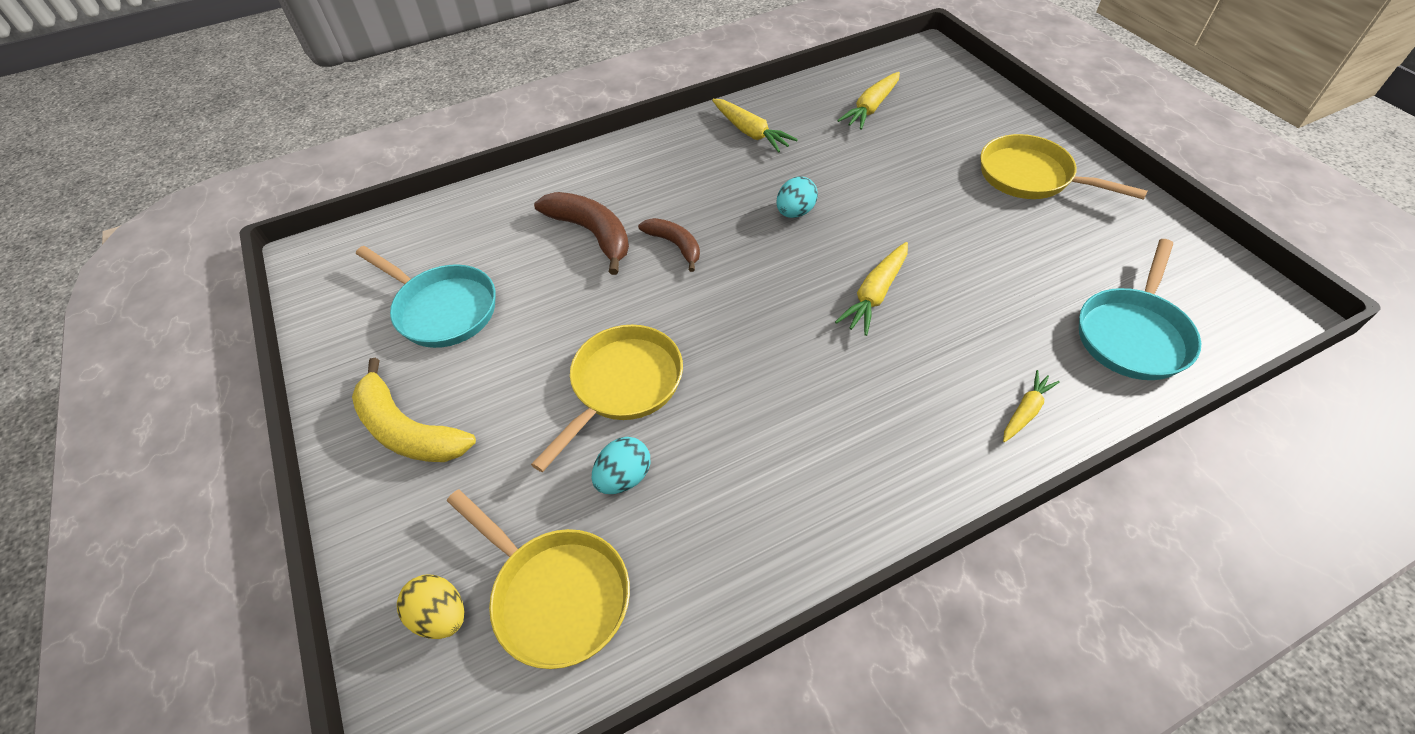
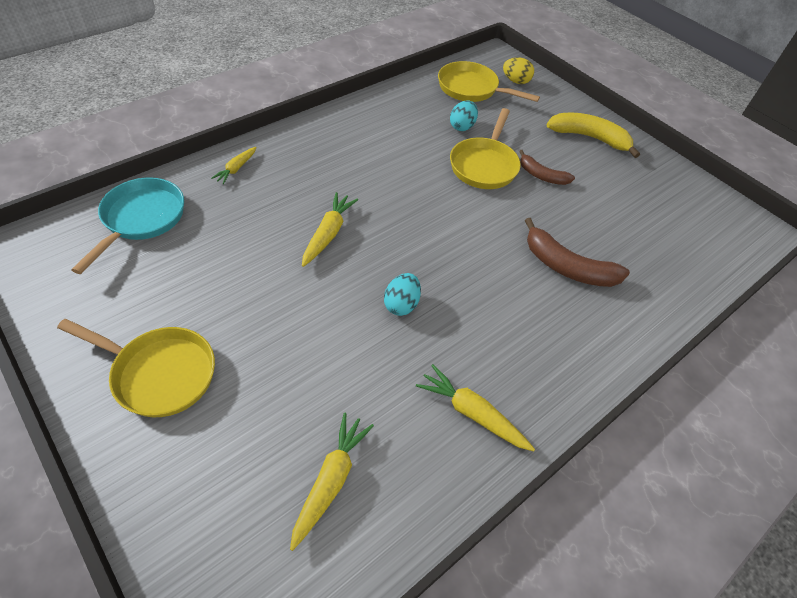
camera: 160 degrees right, 0 degrees up
turquoise pan [356,246,496,348] -> none
brown banana [638,218,700,272] -> brown banana moved to [519,150,575,185]

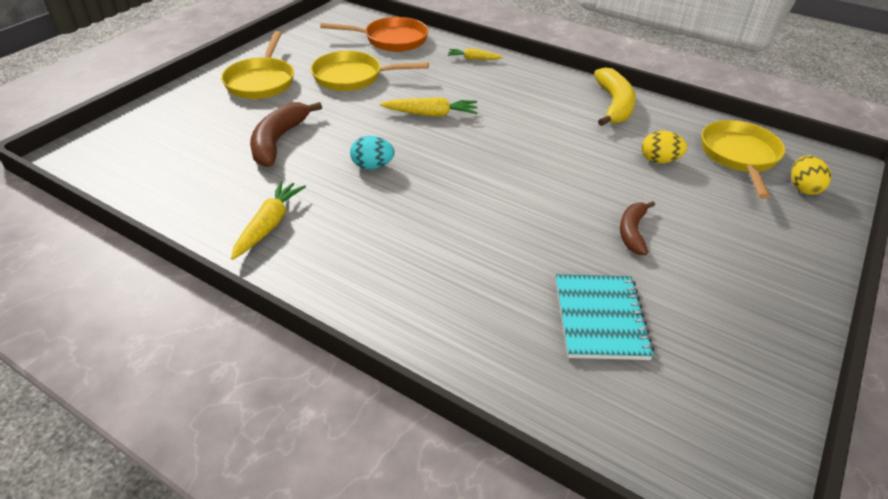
camera: 75 degrees right, 10 degrees down
turquoise pan [71,177,184,274] -> orange pan [320,17,429,52]
yellow carrot [290,413,374,551] -> none
turquoise egg [450,100,478,131] -> yellow egg [642,131,687,163]
yellow pan [450,108,521,189] -> yellow pan moved to [311,51,429,91]
brown banana [525,218,630,287] -> brown banana moved to [250,102,322,167]
yellow banana [547,112,640,158] -> yellow banana moved to [594,67,636,126]
none -> turquoise notebook [556,274,654,360]

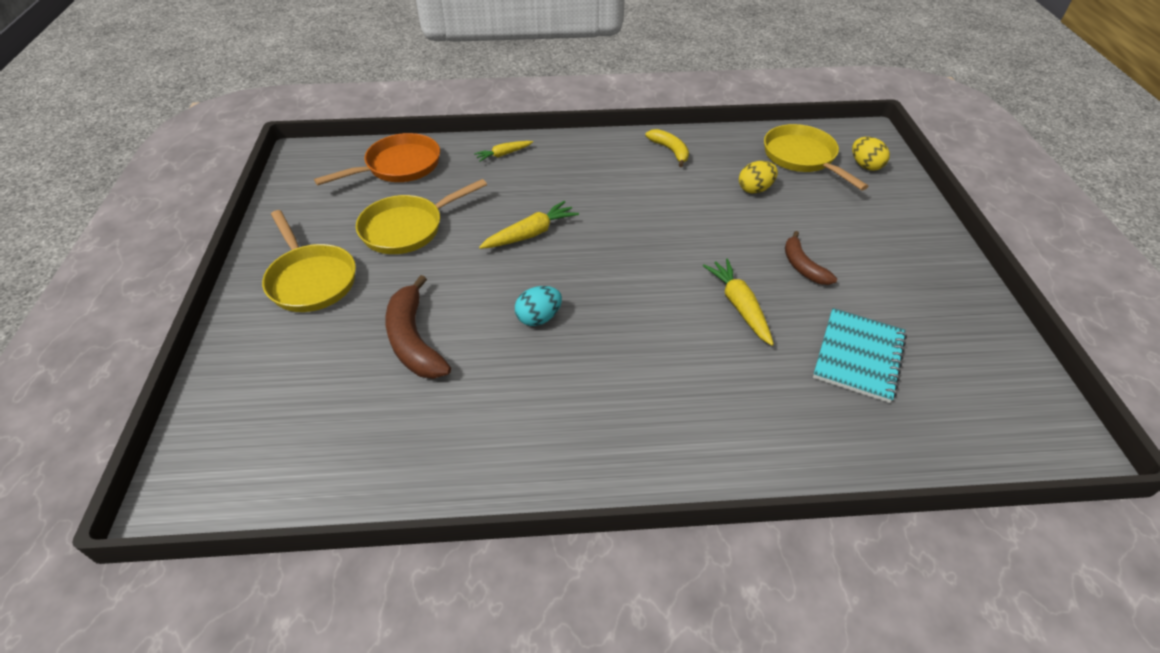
camera: 35 degrees left, 5 degrees up
yellow carrot [231,180,306,260] -> yellow carrot moved to [703,259,774,346]
turquoise notebook [556,274,654,360] -> turquoise notebook turned 60 degrees clockwise [813,308,907,403]
yellow banana [594,67,636,126] -> yellow banana [645,129,689,167], size x0.63

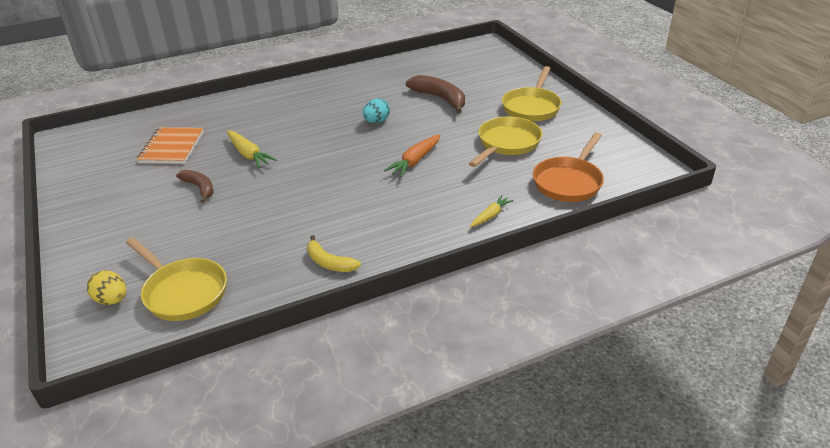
camera: 160 degrees right, 10 degrees down
yellow pan [262,210,356,312] -> yellow pan turned 105 degrees counterclockwise [502,66,562,122]
yellow carrot [479,201,579,249] -> orange carrot [384,134,441,177]
yellow egg [739,161,778,194] -> none
turquoise notebook [813,308,907,403] -> orange notebook [137,127,204,164]

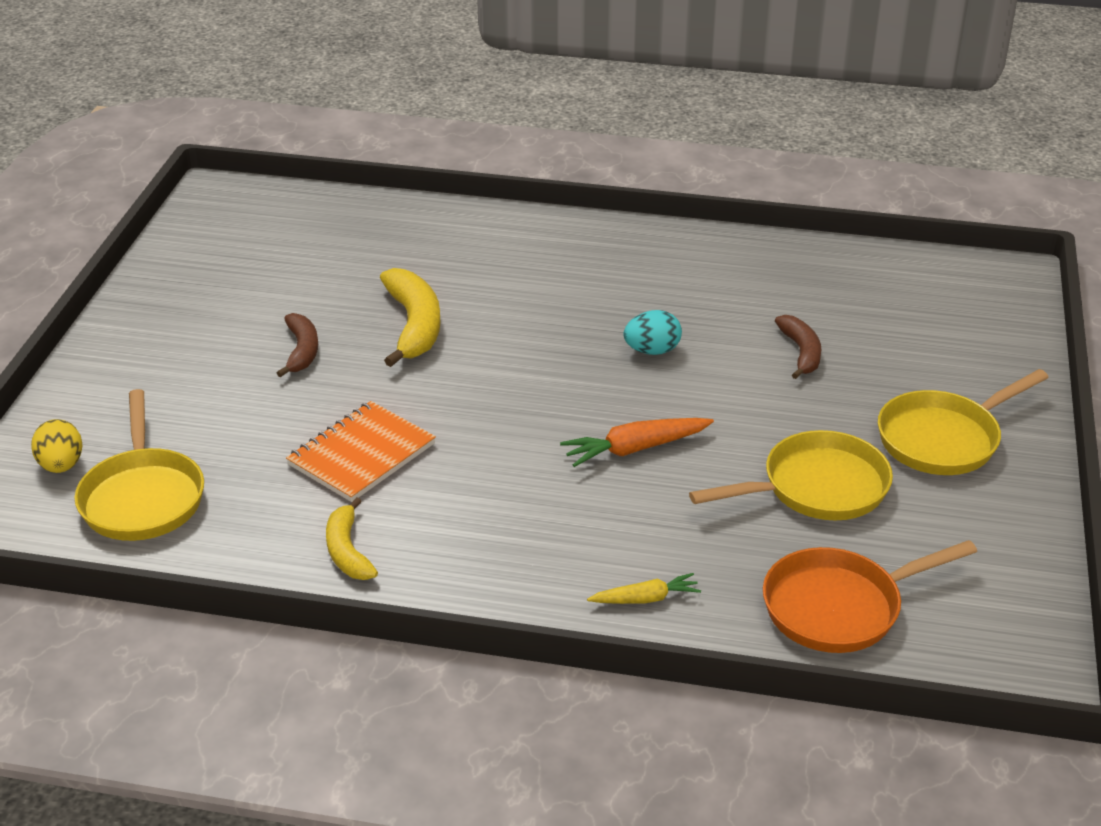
camera: 35 degrees right, 0 degrees up
orange notebook [137,127,204,164] -> orange notebook moved to [286,401,436,502]
yellow carrot [227,130,277,168] -> yellow banana [380,268,441,367]
brown banana [406,75,465,113] -> brown banana [775,315,821,379], size x0.63

